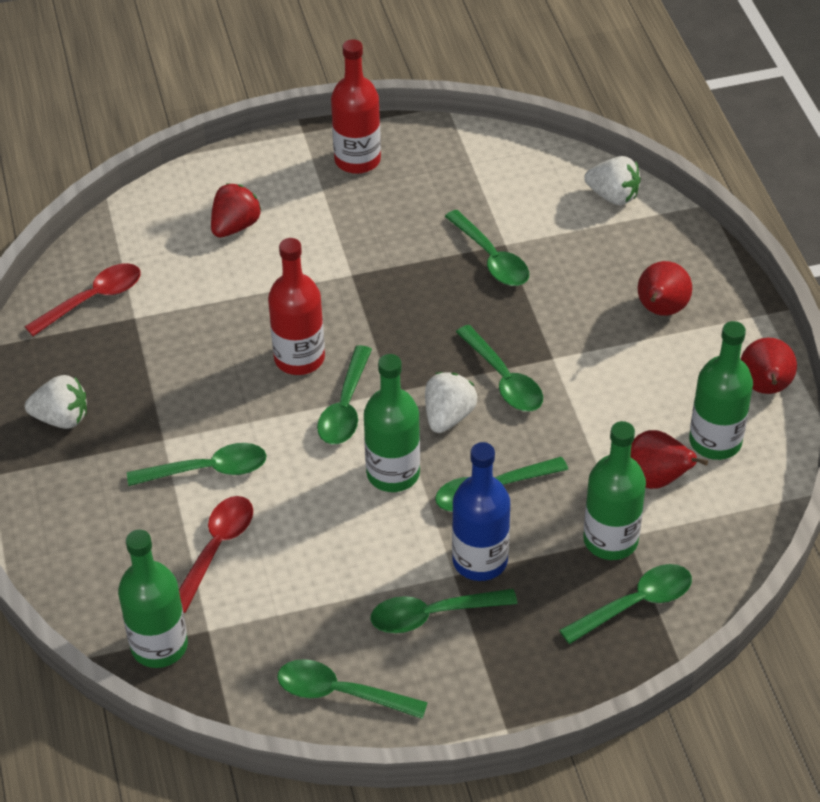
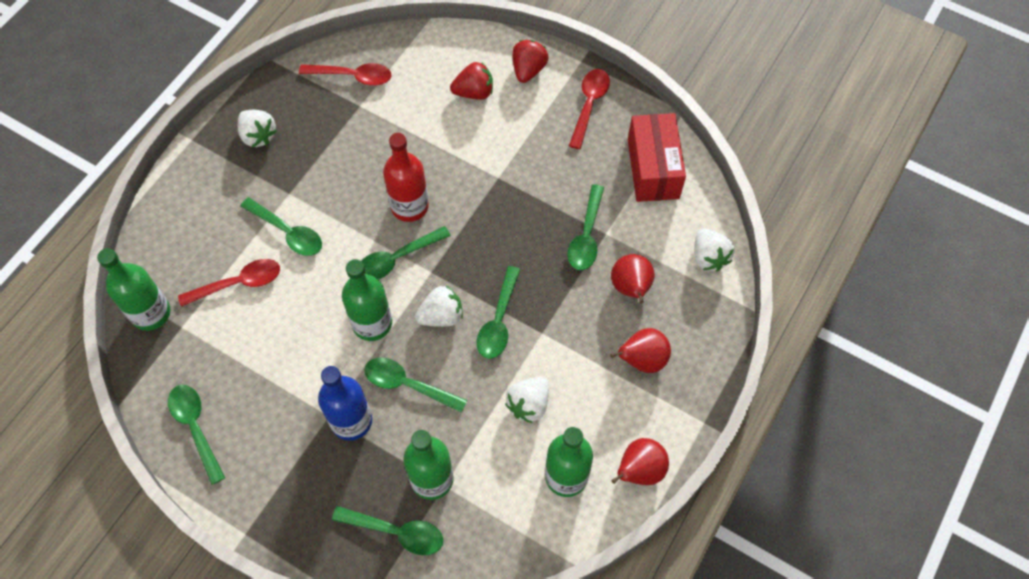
camera: 45 degrees right, 15 degrees up
red bottle [331,39,381,174] -> red spoon [569,69,610,149]
green spoon [371,589,517,633] -> none
red pear [631,430,708,489] -> red pear moved to [611,254,655,303]
none -> white strawberry [505,377,549,423]
none -> red strawberry [512,40,549,83]
none -> red box [628,113,686,202]

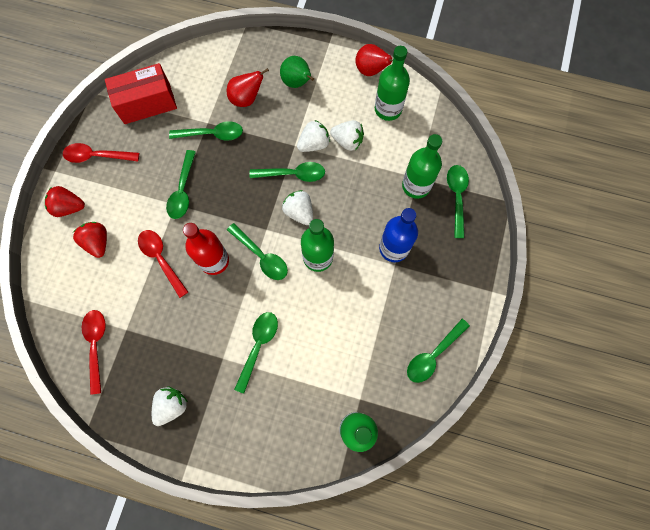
camera: 105 degrees left, 10 degrees up
red spoon [178,259,280,307] -> red spoon moved to [138,230,188,298]
green spoon [364,358,467,413] -> green spoon moved to [166,150,196,219]
red pear [610,328,671,373] -> green pear [280,56,314,88]
white strawberry [694,228,734,271] -> white strawberry moved to [297,120,330,152]

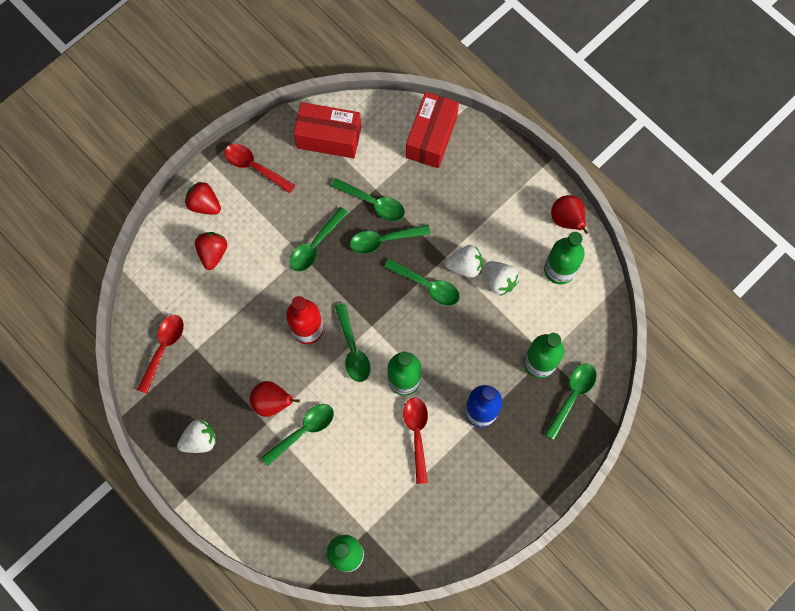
camera: 30 degrees right, 0 degrees up
red spoon [138,230,188,298] -> red spoon moved to [403,398,428,484]
red pear [227,68,269,107] -> red pear moved to [250,381,300,417]
green pear [280,56,314,88] -> none
white strawberry [282,190,313,225] -> none
green spoon [407,319,470,383] -> green spoon moved to [350,225,430,254]
none -> red box [406,92,459,168]

